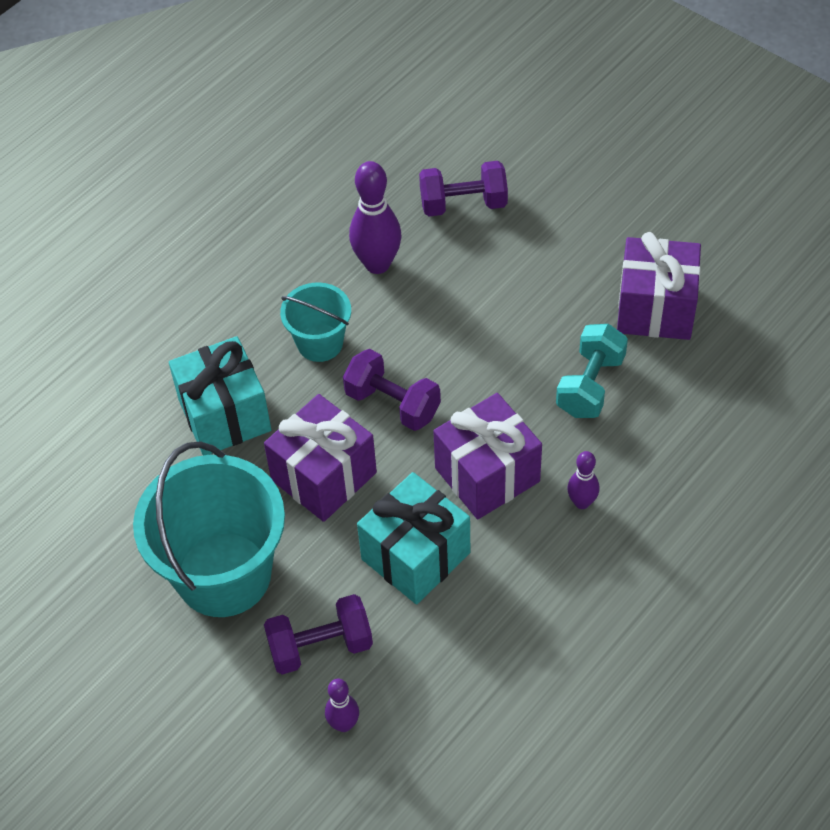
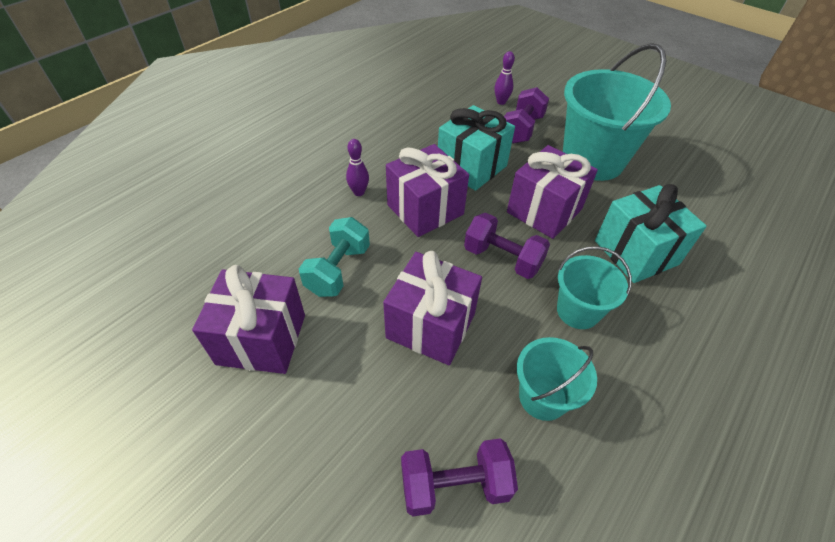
camera: 175 degrees right, 5 degrees down
purple dumbbell [264,594,373,675] -> purple dumbbell turned 45 degrees counterclockwise [504,87,549,143]
purple bowling pin [349,161,402,274] -> turquoise bucket [517,337,597,421]
none -> purple gift [383,251,482,365]

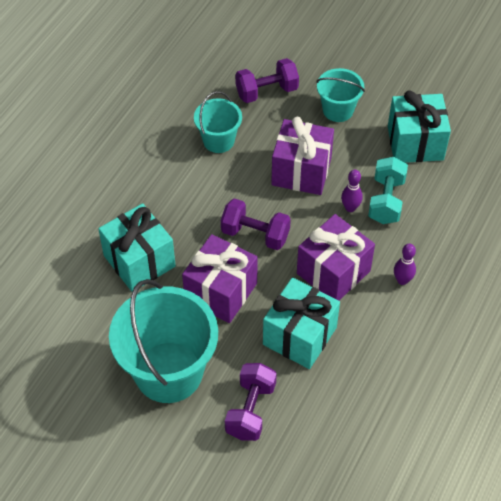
camera: 170 degrees right, 5 degrees up
purple gift [192,265,305,374] -> turquoise gift [388,90,451,163]
purple bowling pin [495,51,515,105] -> purple bowling pin moved to [341,170,363,212]
turquoise bucket [557,246,632,329] -> turquoise bucket moved to [316,68,365,122]

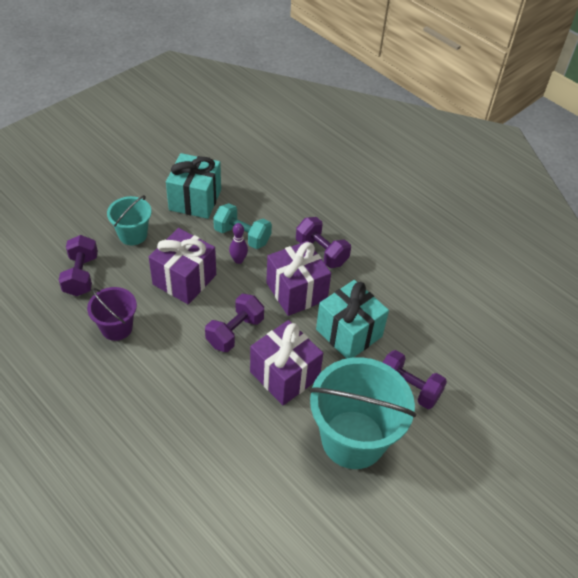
camera: 75 degrees left, 5 degrees down
turquoise gift [98,203,176,292] -> none
turquoise bucket [194,91,242,153] -> purple bucket [87,287,137,341]
purple bowling pin [394,243,416,285] -> purple dumbbell [296,217,351,268]

